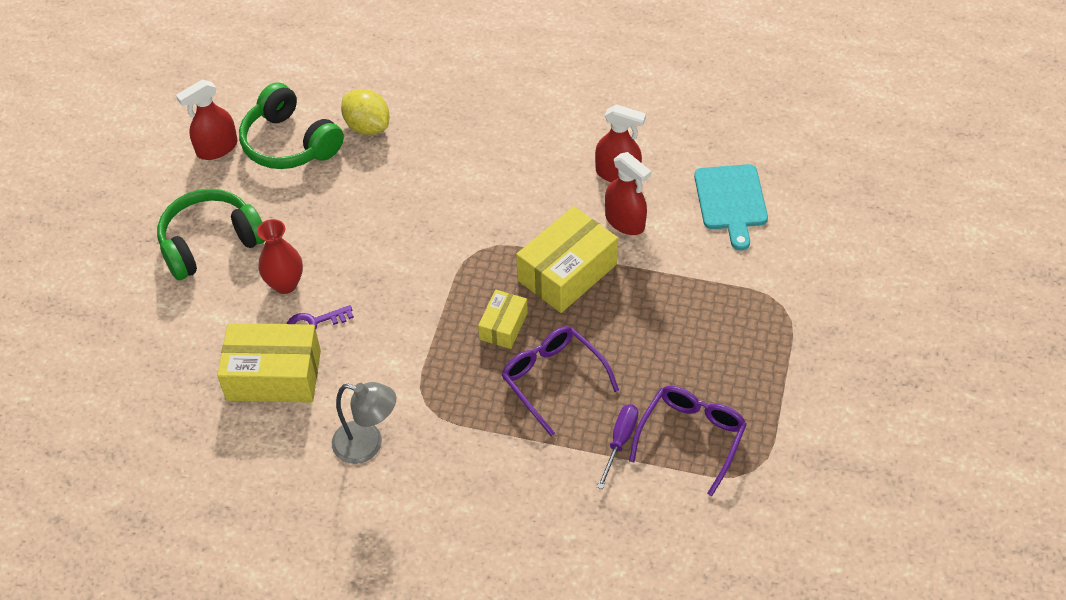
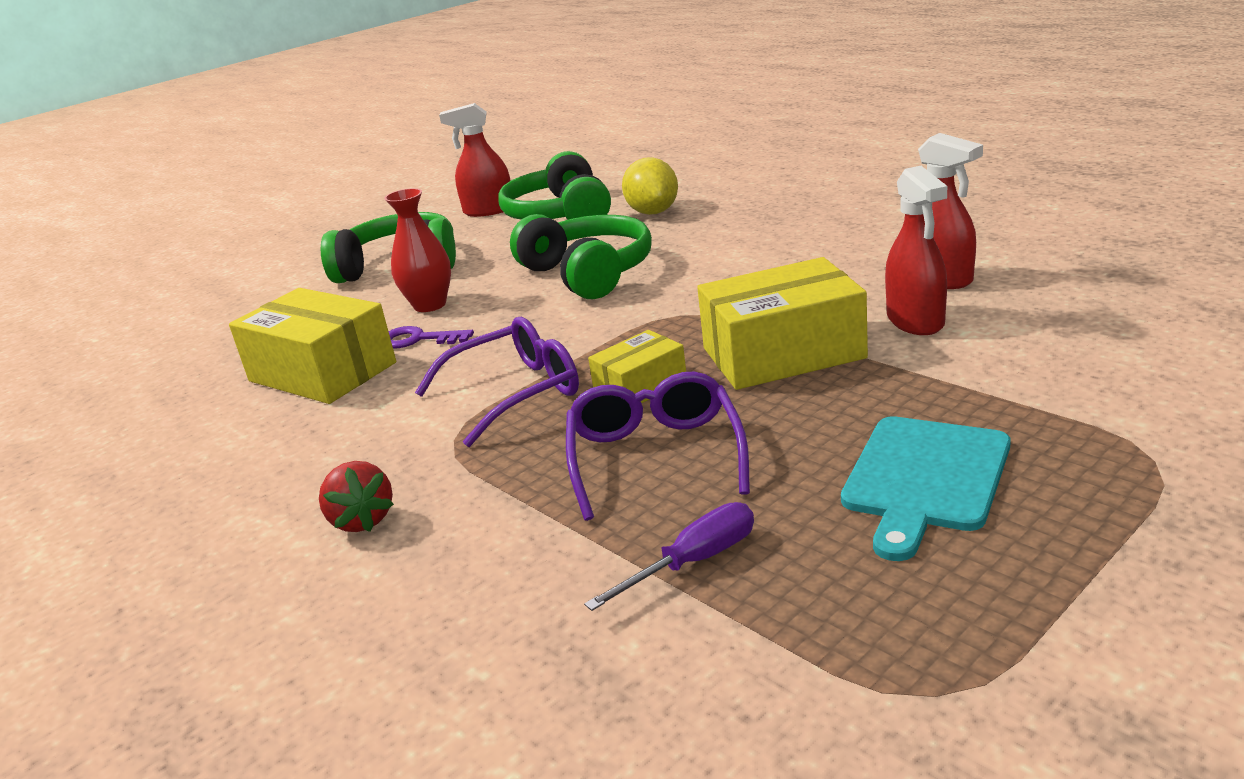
camera: 35 degrees right, 25 degrees down
grey lamp [332,382,396,464] -> none
purple glasses [629,386,747,496] -> purple glasses moved to [415,317,579,447]
turquoise cutting board [694,164,768,250] -> turquoise cutting board moved to [841,416,1011,561]
none -> red strawberry [319,461,394,532]
none -> green headphones [510,214,652,299]

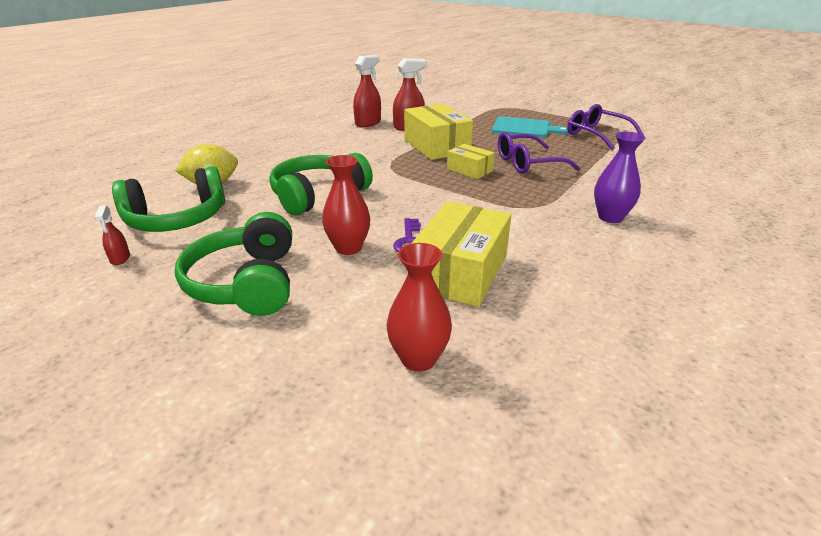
camera: 105 degrees left, 5 degrees up
red strawberry [319,461,394,532] -> purple vase [594,132,646,223]
purple glasses [415,317,579,447] -> purple glasses moved to [567,104,644,150]
red spray bottle [439,103,511,217] -> red spray bottle [94,205,130,265], size x0.53
purple screwdriver [584,502,754,611] -> none
none -> red vase [386,243,452,372]

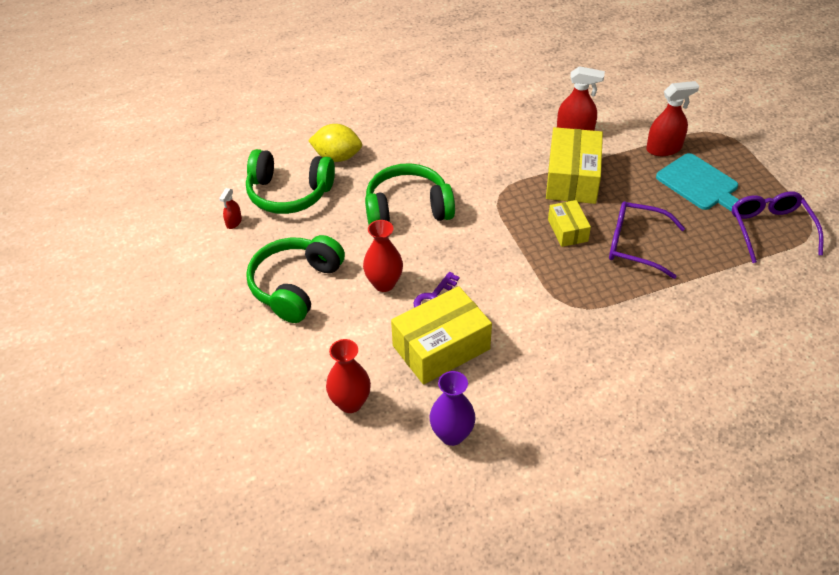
camera: 35 degrees right, 15 degrees up
red spray bottle [353,55,381,127] -> red spray bottle moved to [646,81,699,156]
purple vase [594,132,646,223] -> purple vase moved to [429,371,476,446]

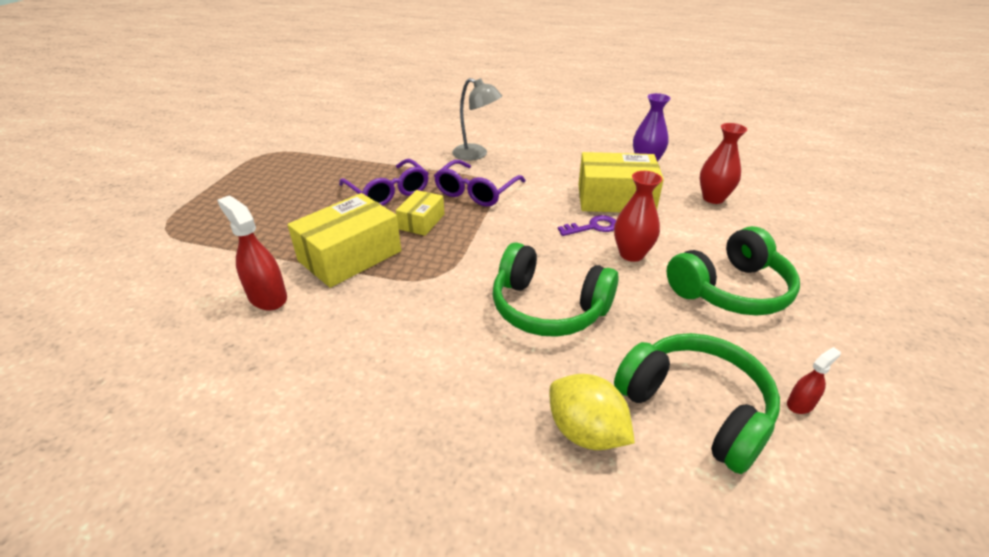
camera: 145 degrees left, 10 degrees down
red spray bottle [646,81,699,156] -> none
turquoise cutting board [656,153,739,212] -> none
purple glasses [732,192,823,263] -> purple glasses moved to [434,160,526,207]
none -> grey lamp [452,78,502,161]

